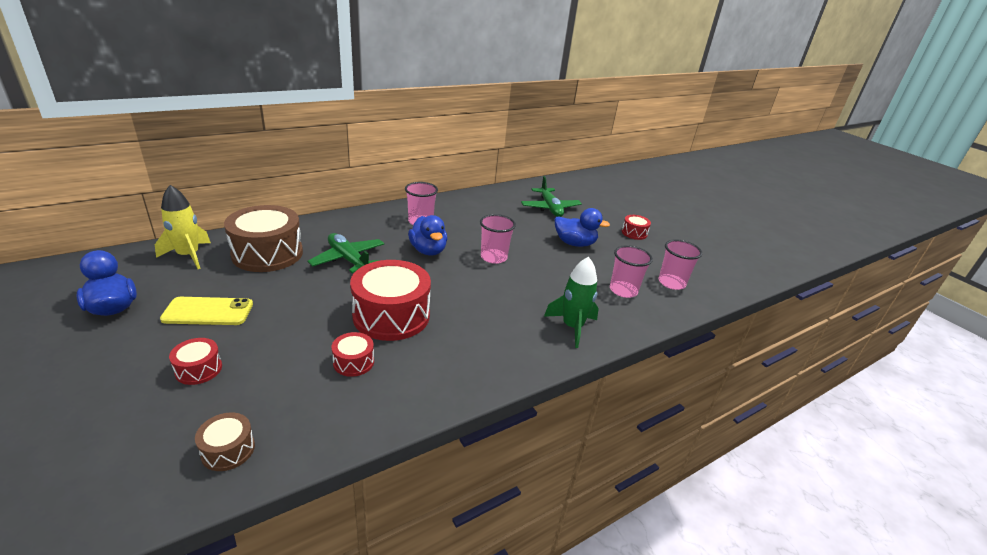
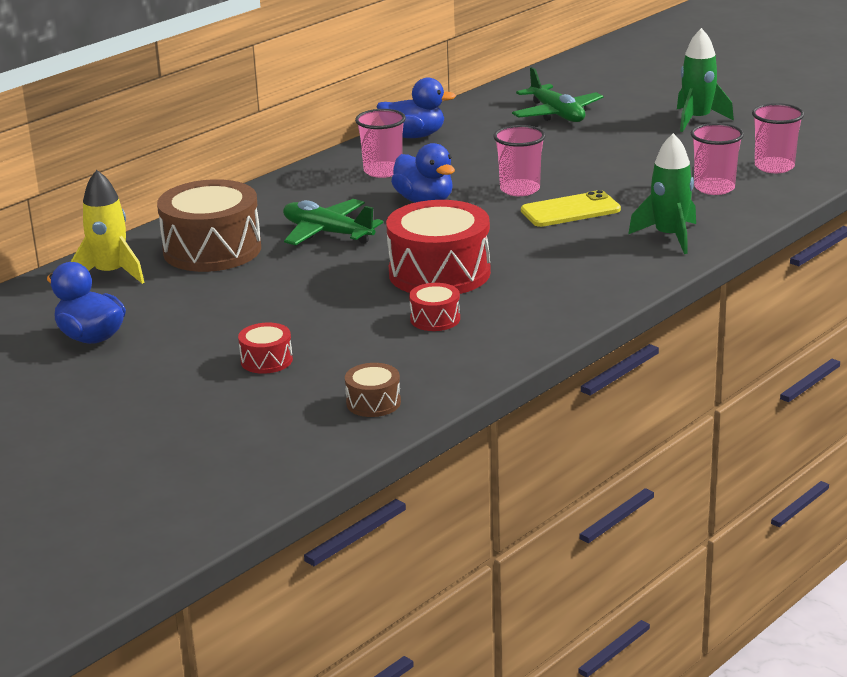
camera: 10 degrees left, 5 degrees down
yellow phone [160,297,253,325] -> yellow phone moved to [521,190,621,227]
blue duck [555,208,610,247] -> blue duck moved to [376,78,456,138]
red drum [622,215,651,240] -> green rocket [677,28,734,132]

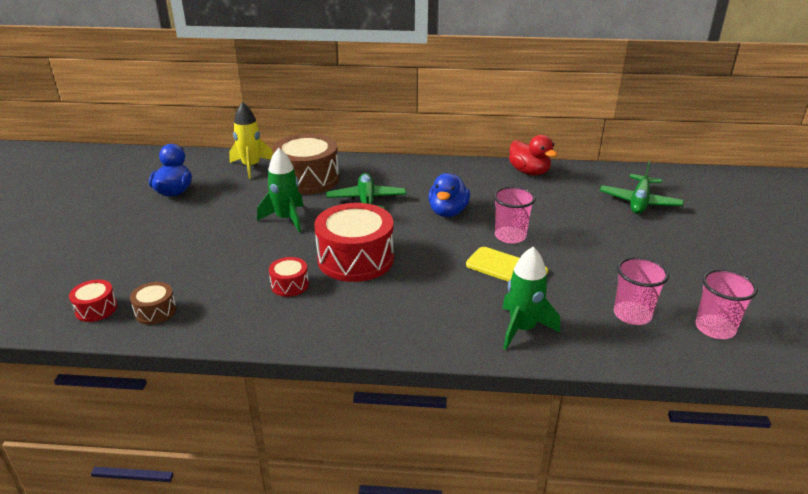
camera: 50 degrees right, 5 degrees up
red drum [238,323,293,374] -> red drum moved to [69,280,117,322]
pink cup [355,109,406,178] -> none
blue duck [376,78,456,138] -> red duck [509,135,558,175]
green rocket [677,28,734,132] -> green rocket moved to [257,148,303,232]

